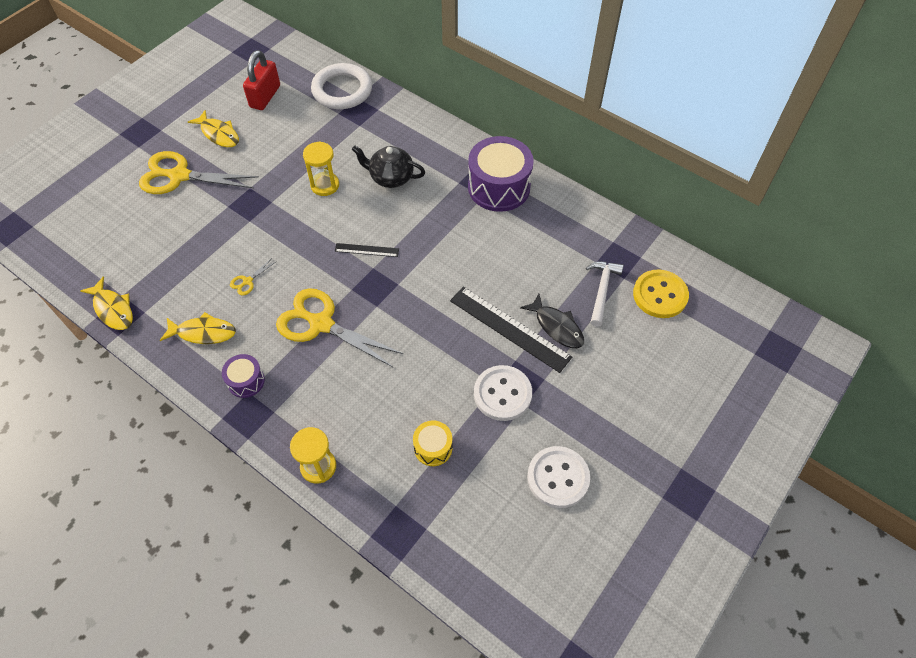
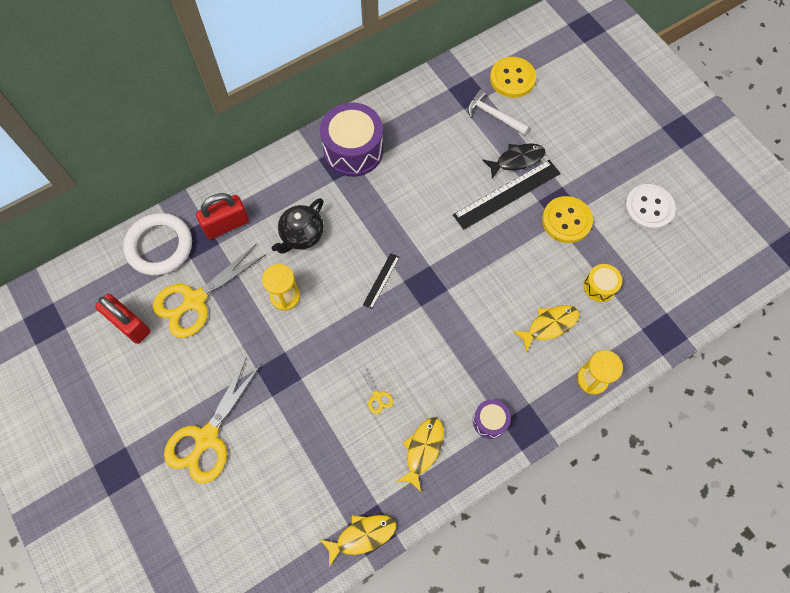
camera: 70 degrees left, 10 degrees up
yellow fish [188,110,239,147] -> yellow fish moved to [513,305,579,352]
yellow scissors [276,288,403,368] -> yellow scissors moved to [152,243,267,338]
white button [474,365,532,421] -> yellow button [542,196,593,243]
none -> red padlock [196,193,249,239]

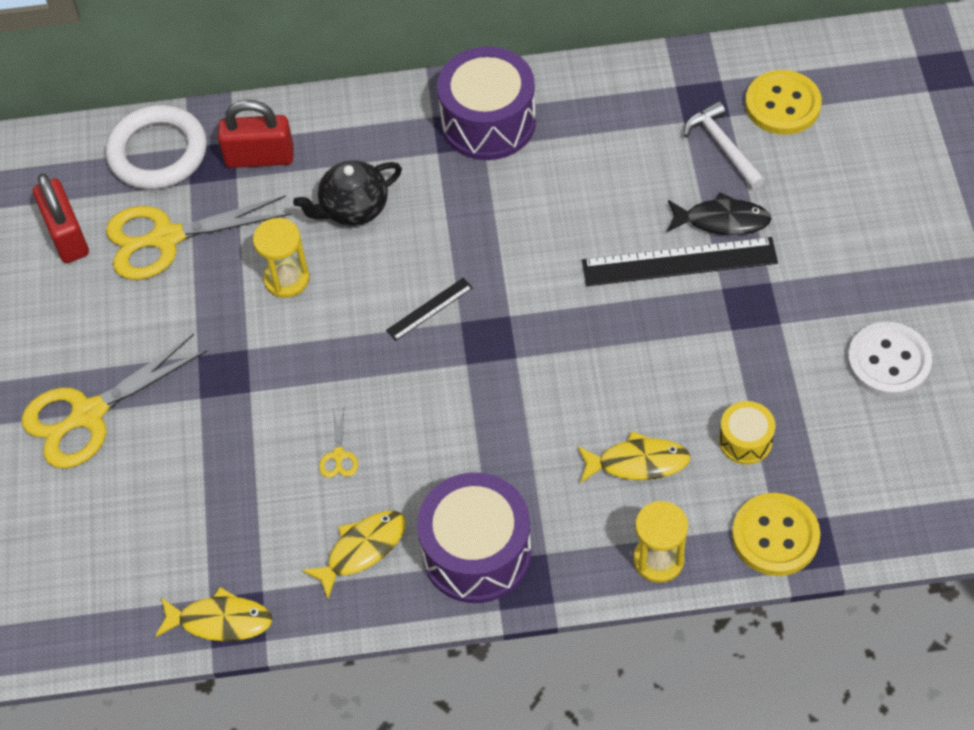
camera: 30 degrees right, 10 degrees down
purple drum [473,399,511,439] -> purple drum [417,473,531,603], size x1.99
yellow button [542,196,593,243] -> yellow button moved to [732,493,820,576]

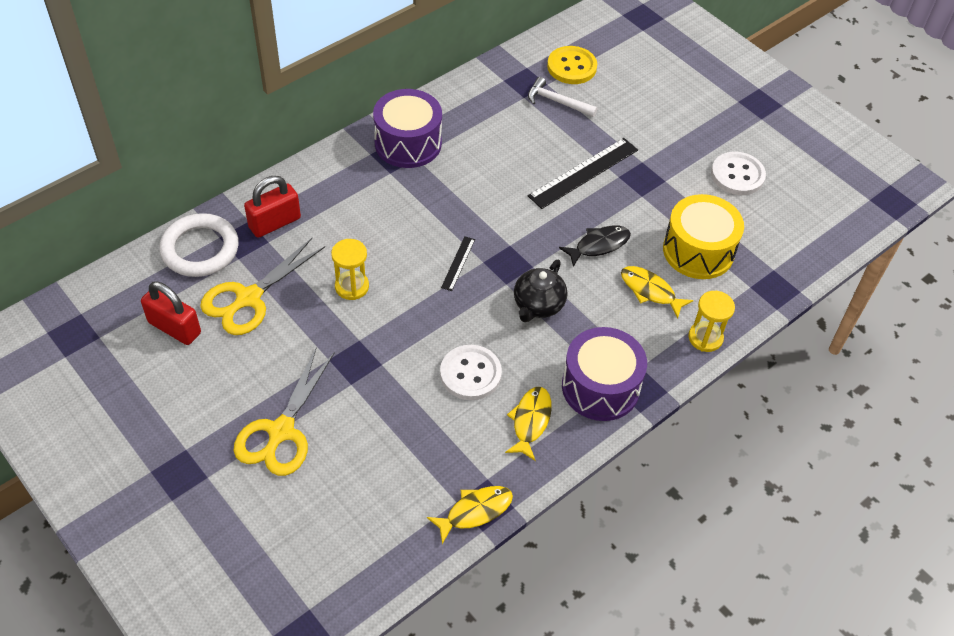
camera: 40 degrees left, 5 degrees down
black teapot [293,160,402,226] -> black teapot moved to [514,260,568,322]
yellow scissors [319,408,358,478] -> white button [440,345,502,400]
yellow fish [577,431,690,483] -> yellow fish turned 105 degrees counterclockwise [621,266,694,318]
black fish [667,192,772,235] -> black fish moved to [559,226,631,267]
yellow drum [719,401,775,464] -> yellow drum [663,194,744,279], size x1.99
yellow button [732,493,820,576] -> none

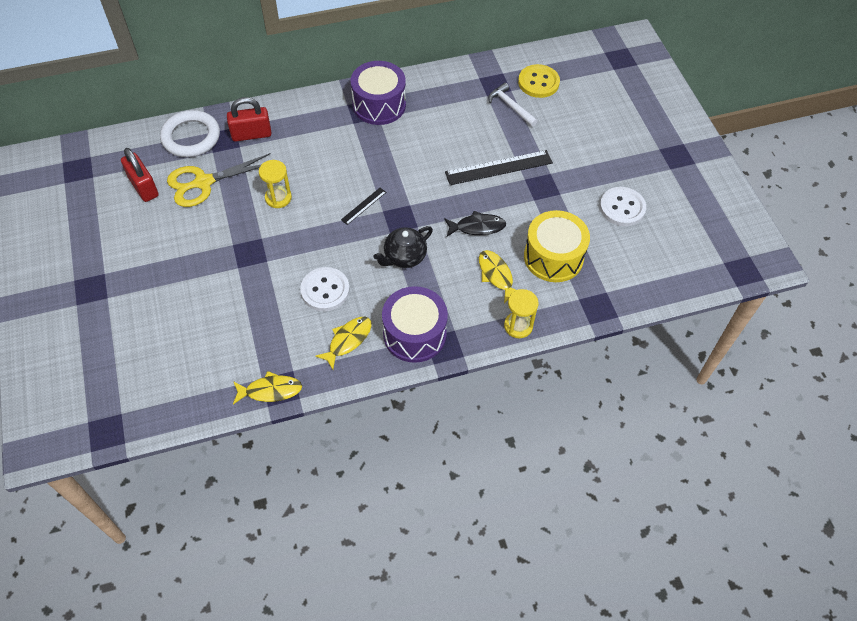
camera: 25 degrees right, 5 degrees up
yellow scissors [234,347,335,476] -> none

